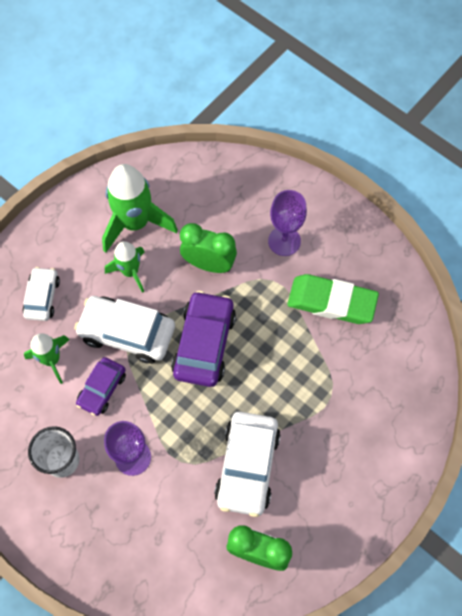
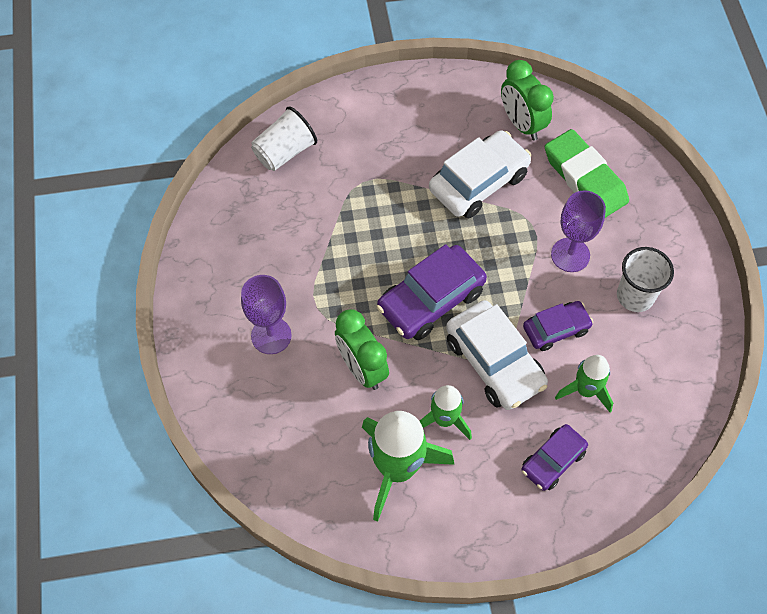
camera: 140 degrees left, 5 degrees down
white car [22,267,60,321] -> purple car [522,424,588,491]
green eraser [287,274,379,324] -> green eraser moved to [545,129,629,218]
none -> white cup [251,106,317,171]

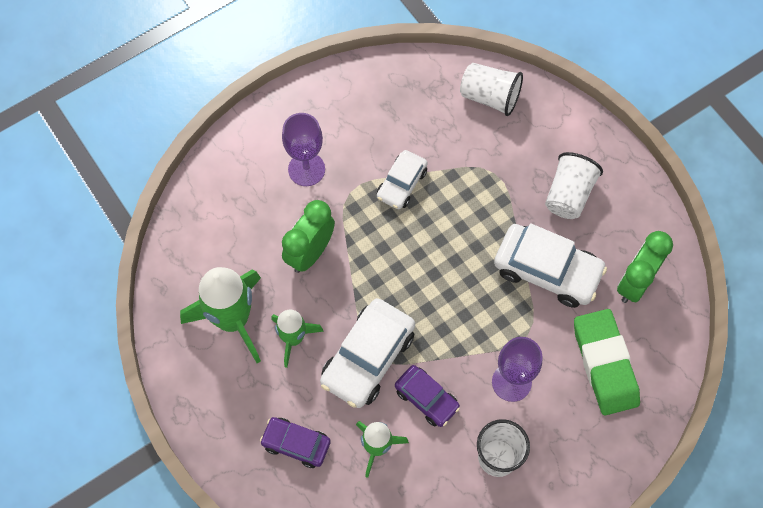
camera: 65 degrees right, 5 degrees up
purple car [377,244,487,340] -> none
green eraser [545,129,629,218] -> green eraser turned 45 degrees counterclockwise [574,309,640,415]
none -> white car [377,150,427,209]
none -> white cup [545,152,603,219]

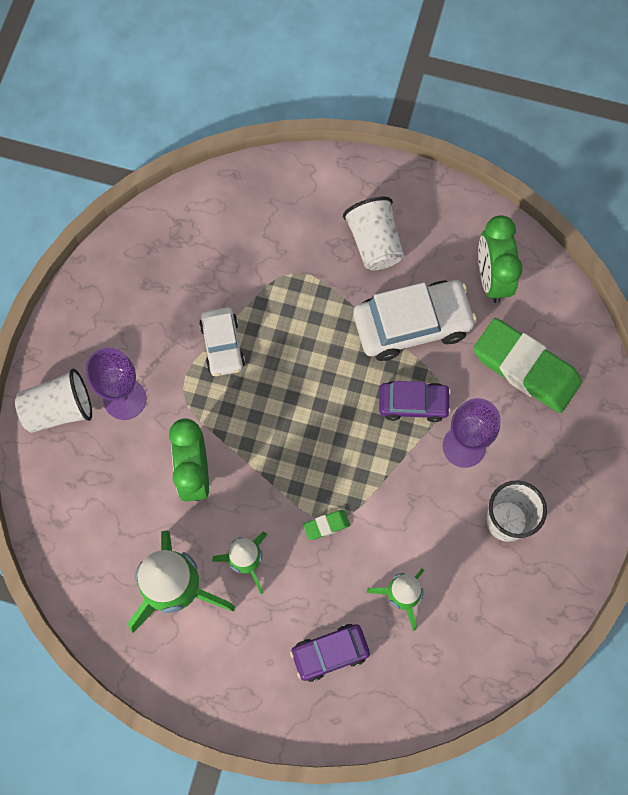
camera: 40 degrees left, 5 degrees up
white car [320,298,415,408] -> green eraser [303,510,350,540]
purple car [395,365,460,427] -> purple car moved to [379,381,451,422]
white cup [460,63,523,116] -> white cup moved to [15,368,92,433]

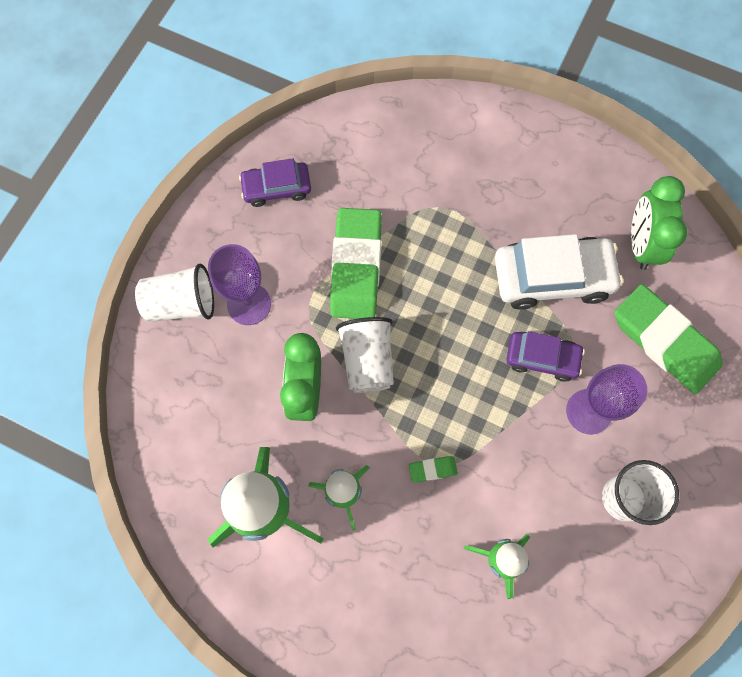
camera: 10 degrees right, 0 degrees up
white car [199,307,245,376] -> green eraser [330,208,382,319]
purple car [290,624,370,682] -> purple car moved to [239,158,311,207]
white cup [343,197,404,270] -> white cup moved to [336,317,394,393]

